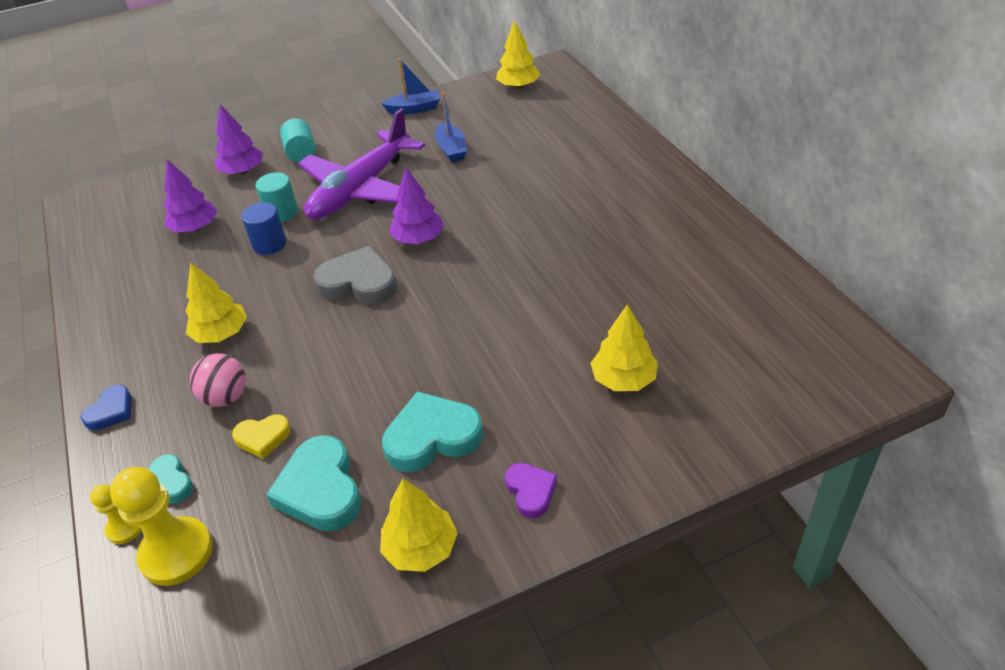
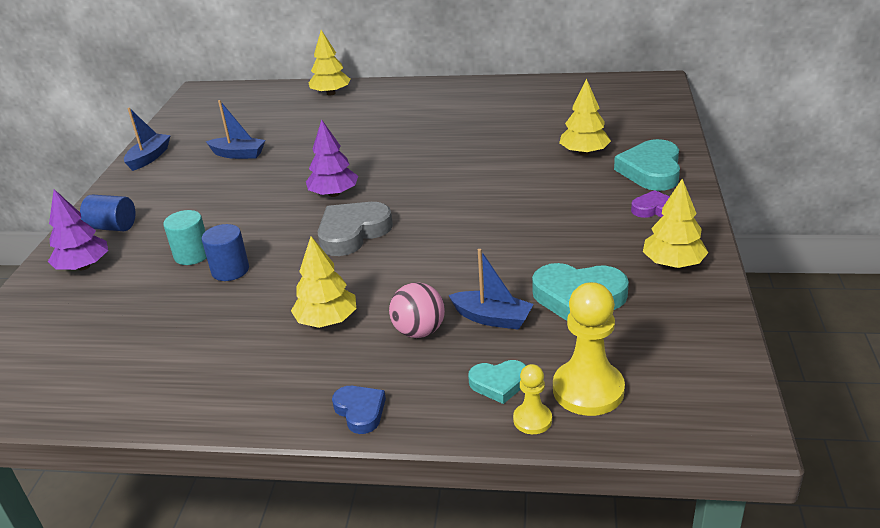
camera: 60 degrees left, 10 degrees down
purple tree [163,159,217,233] -> none
yellow heart [232,414,291,459] -> blue boat [448,249,534,330]
turquoise cylinder [280,118,316,162] -> blue cylinder [80,195,135,231]
purple plane [298,108,425,220] -> none
turquoise heart [382,391,483,472] -> turquoise heart moved to [614,139,680,191]
yellow tree [496,20,540,89] -> yellow tree moved to [309,30,350,96]

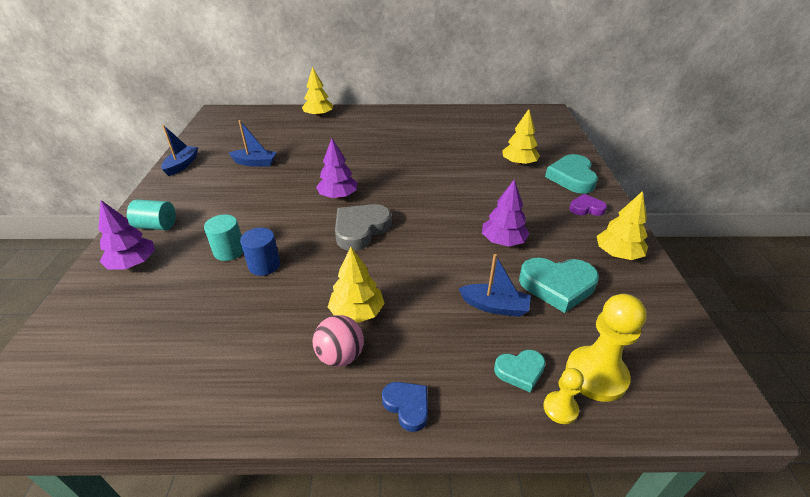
camera: 10 degrees left, 5 degrees up
blue cylinder [80,195,135,231] -> turquoise cylinder [127,199,176,230]
pink ball [389,282,445,338] -> pink ball moved to [313,315,364,367]
none -> purple tree [482,179,529,246]

